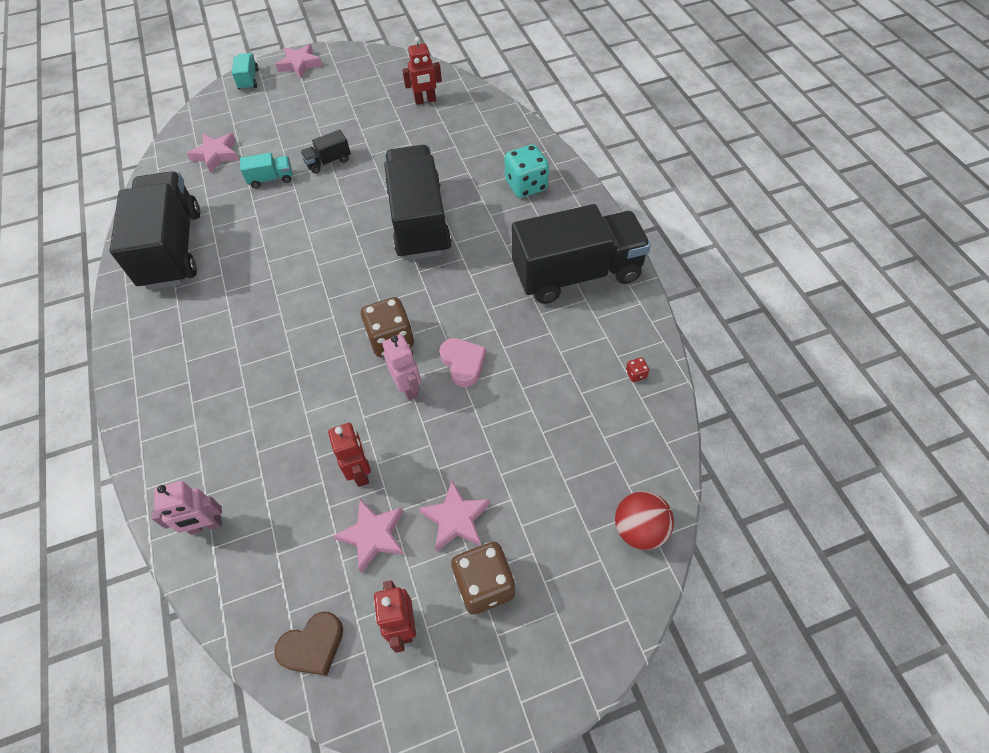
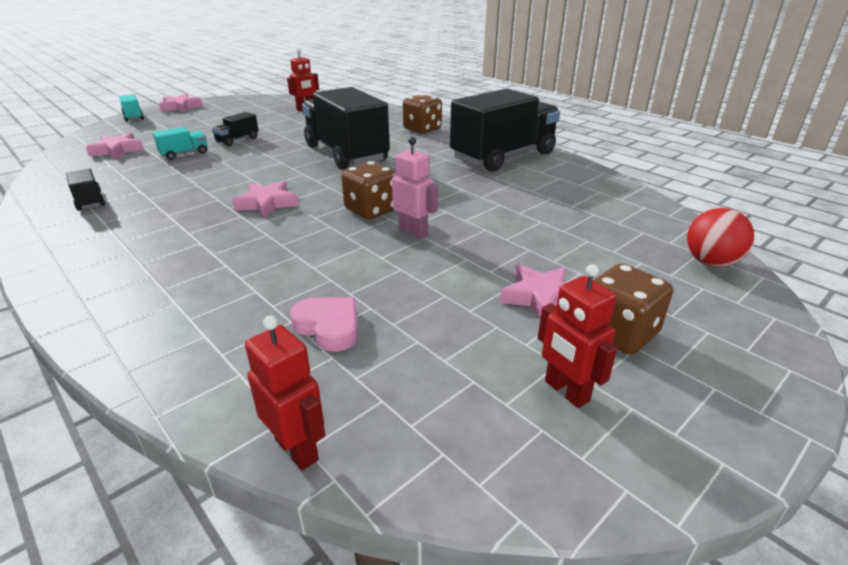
camera: 25 degrees left, 25 degrees down
black truck [110,171,200,290] -> black truck [66,169,105,211], size x0.41
pink robot [152,481,222,535] -> none
brown heart [274,612,343,676] -> none
red robot [328,423,371,487] -> red robot moved to [245,315,325,471]
pink star [333,499,404,573] -> pink star moved to [232,181,298,218]
pink heart [439,338,486,387] -> pink heart moved to [290,297,358,352]
turquoise dice [505,144,549,198] -> brown dice [403,94,442,134]
red dice [626,357,649,382] -> none

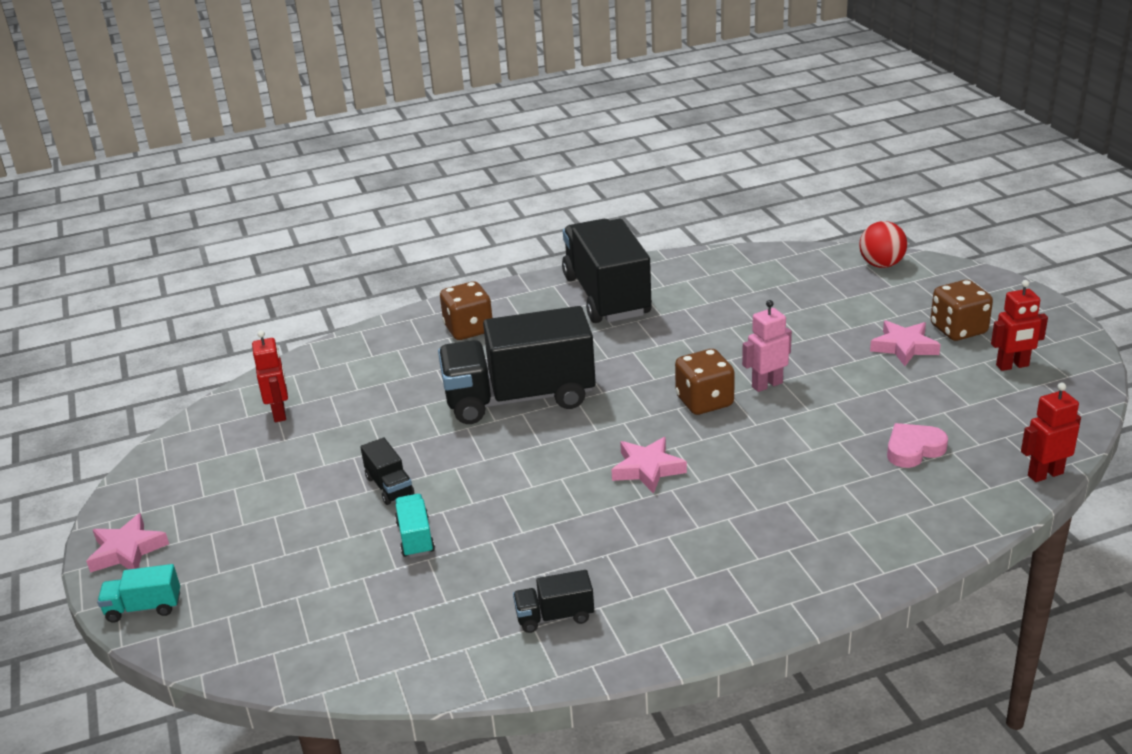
camera: 65 degrees left, 0 degrees up
pink star [86,133,144,159] -> none

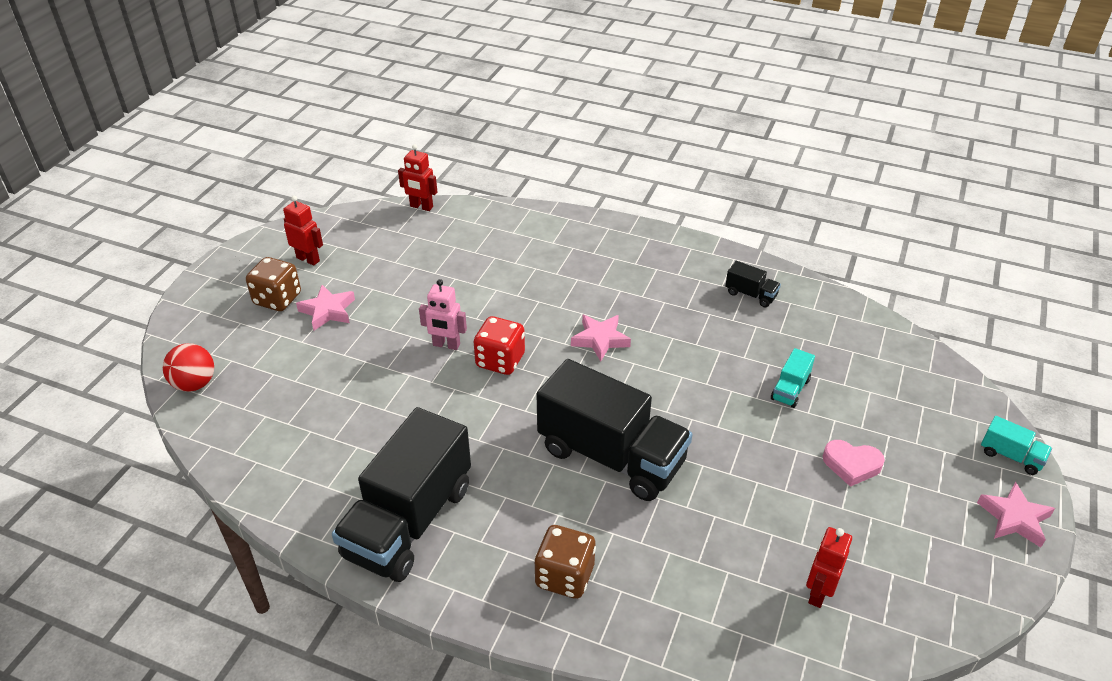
camera: 140 degrees left, 10 degrees up
black truck [360,438,414,505] -> none
brown dice [675,349,735,415] -> red dice [474,316,525,375]
pink heart [887,423,948,468] -> pink heart moved to [823,440,885,487]

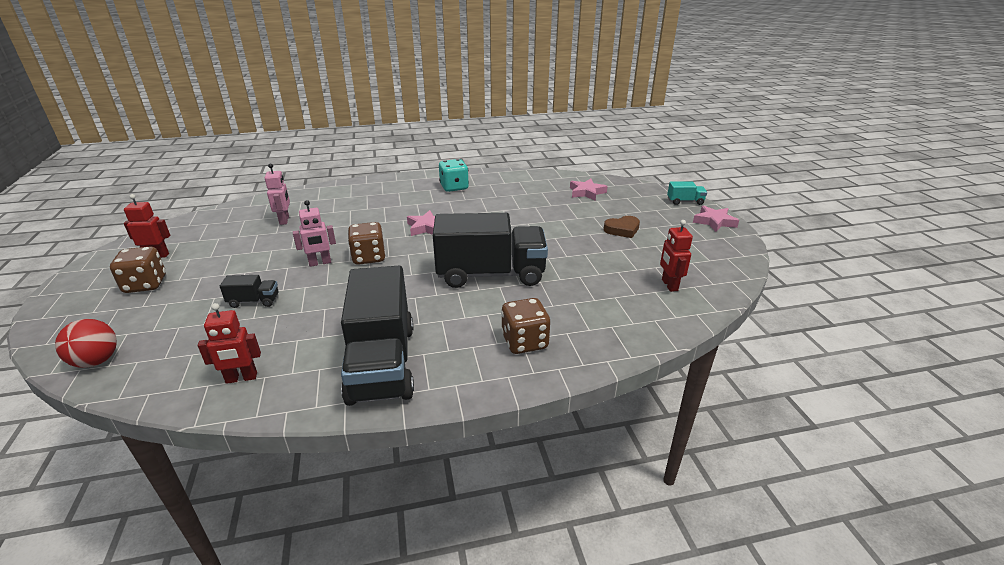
camera: 35 degrees left, 10 degrees down
pink star [296,285,355,330] -> pink star moved to [570,179,608,201]
red robot [398,144,437,211] -> red robot moved to [198,303,261,384]
red dice [474,316,525,375] -> brown dice [348,222,386,265]
black truck [725,261,781,307] -> black truck moved to [220,275,278,308]
turquoise truck [771,348,815,408] -> none
pink heart [823,440,885,487] -> brown heart [604,216,640,238]
none -> pink robot [265,164,290,225]
none -> turquoise dice [439,159,469,192]

